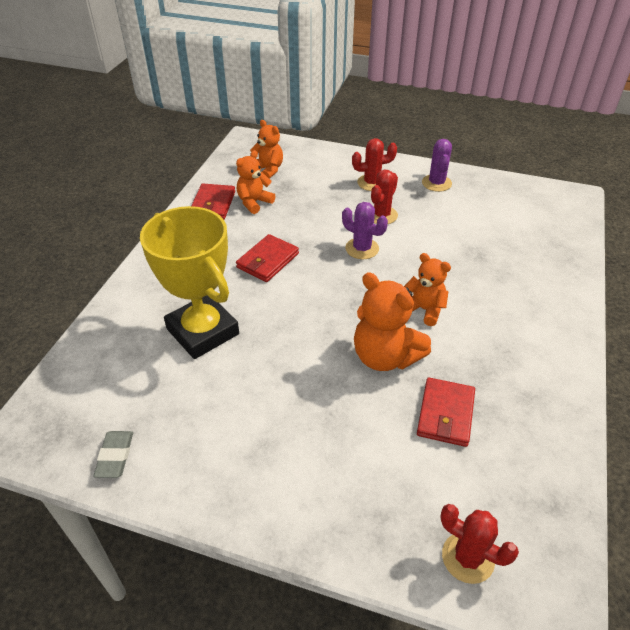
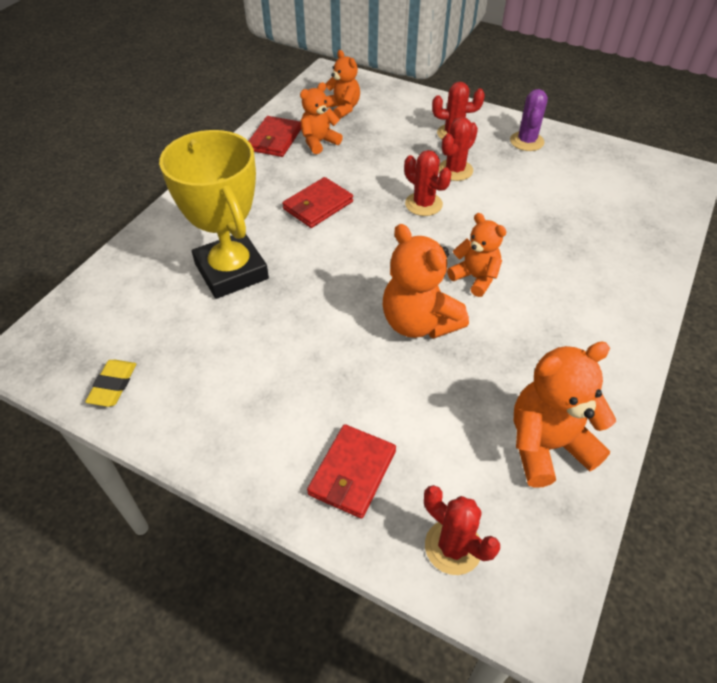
camera: 10 degrees right, 5 degrees up
grey eraser [93,431,133,478] -> yellow eraser [85,360,136,407]
purple cactus [342,202,388,259] -> red cactus [404,150,451,216]
red wallet [417,378,475,447] -> red wallet moved to [307,424,396,519]
none -> orange teddy bear [514,341,616,488]

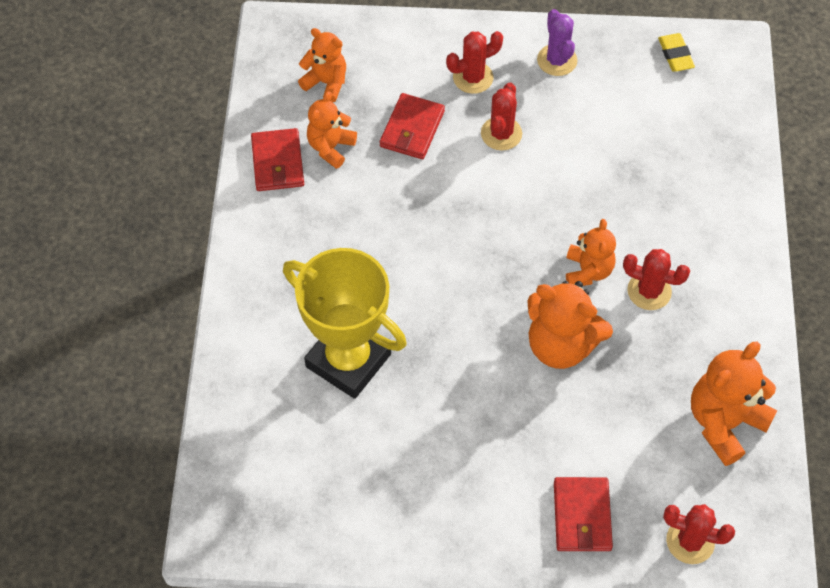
camera: 25 degrees left, 10 degrees up
yellow eraser [85,360,136,407] -> yellow eraser moved to [658,33,695,72]
red wallet [282,177,353,228] -> red wallet moved to [380,93,445,159]
red cactus [404,150,451,216] -> red cactus moved to [623,249,690,310]
orange teddy bear [447,213,506,297] -> orange teddy bear turned 75 degrees clockwise [566,219,616,286]

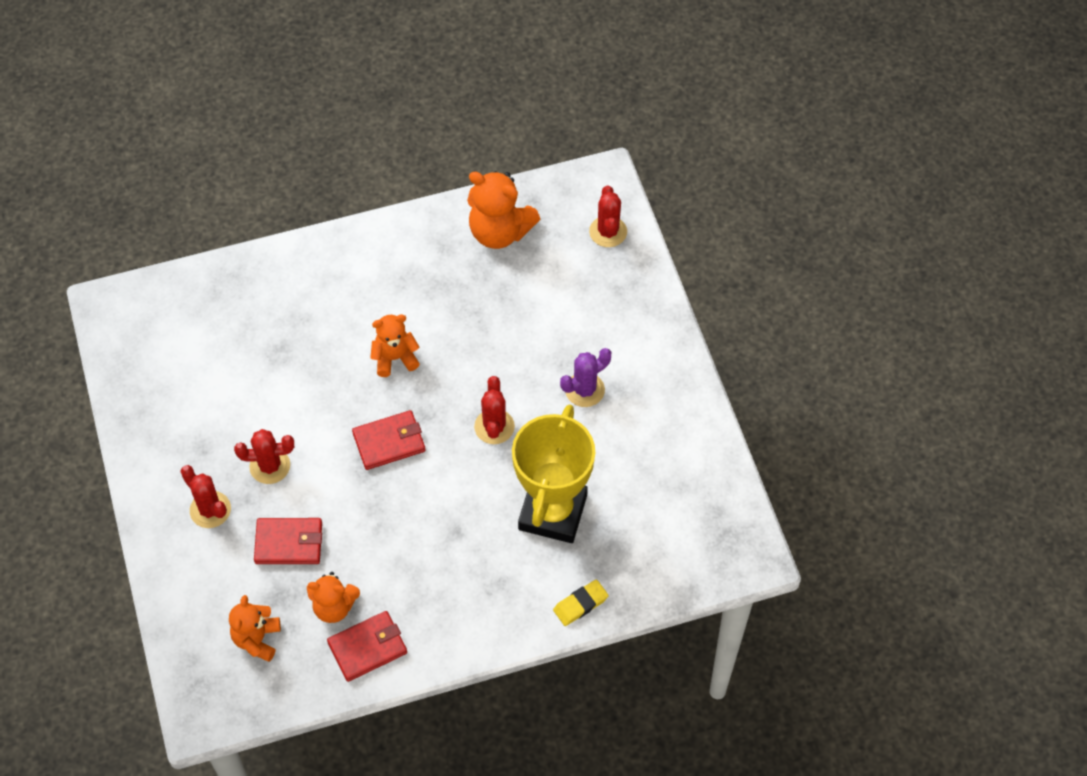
camera: 110 degrees left, 0 degrees up
orange teddy bear [527,281,613,369] -> none
purple cactus [537,9,577,76] -> purple cactus moved to [560,348,611,407]
red wallet [554,477,613,551] -> red wallet moved to [352,410,426,470]
red cactus [623,249,690,310] -> red cactus moved to [474,376,515,444]
yellow eraser [658,33,695,72] -> yellow eraser moved to [553,579,609,626]

